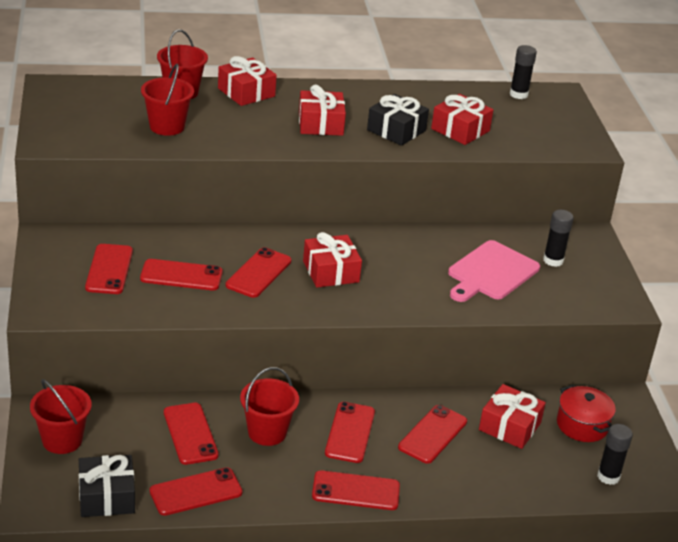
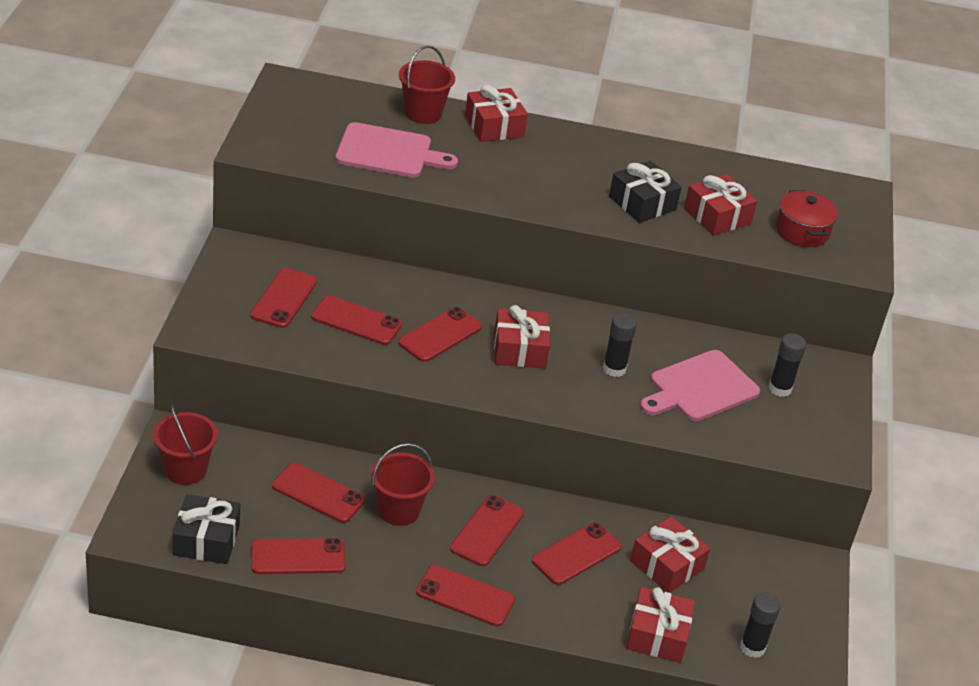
camera: 15 degrees right, 5 degrees up
red bucket [141,64,194,136] -> pink cutting board [335,122,458,178]
red phone [164,403,219,465] -> red phone turned 60 degrees counterclockwise [272,463,365,523]
red gift [299,85,346,136] -> red gift moved to [626,587,695,663]
black glue stick [510,45,537,99] -> black glue stick moved to [603,313,637,377]
red pot [557,385,616,442] -> red pot moved to [776,190,838,247]

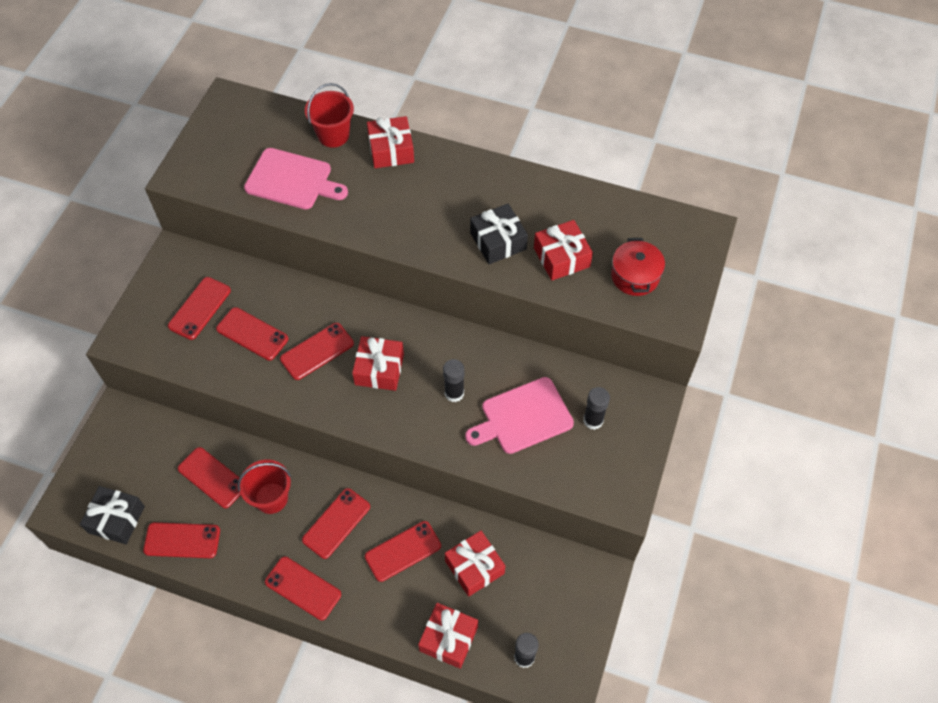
camera: 15 degrees right, 20 degrees up
red bucket [153,404,218,485] -> none

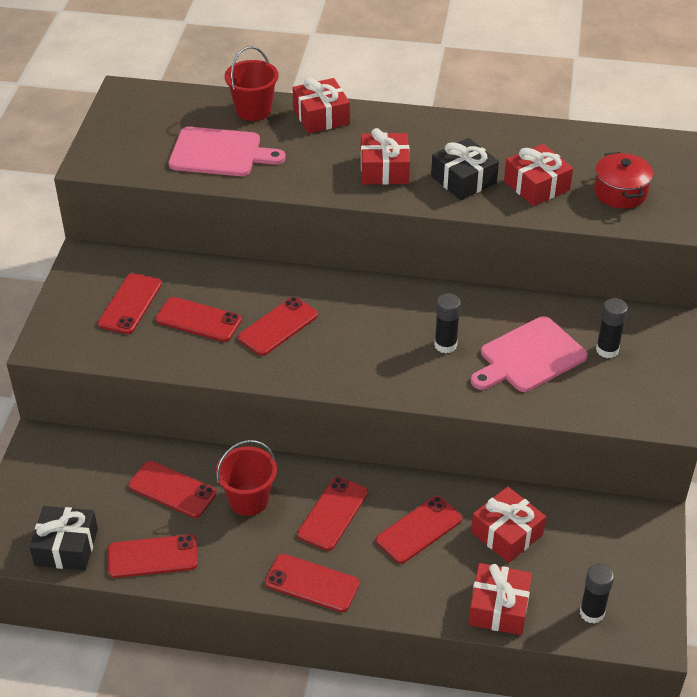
camera: 10 degrees left, 15 degrees down
red gift [352,336,404,391] -> red gift moved to [361,128,410,185]

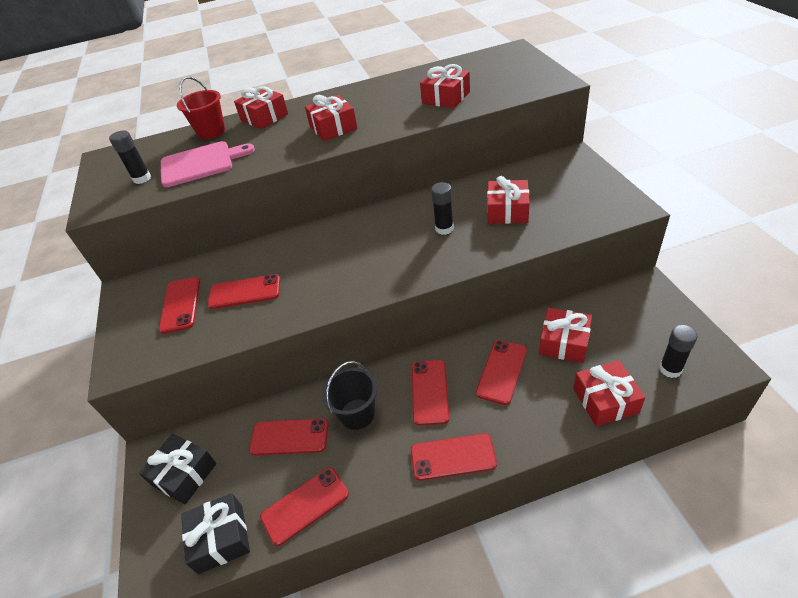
camera: 20 degrees left, 0 degrees up
red bucket [216,440,277,516] -> black bucket [322,361,377,430]
red phone [238,297,318,356] -> none
black gift [431,138,499,200] -> black gift moved to [139,434,216,504]
pink cutting board [471,316,588,392] -> red gift [487,176,530,224]
red pot [594,152,653,209] -> none
black glue stick [596,298,628,358] -> black glue stick moved to [109,130,151,184]

